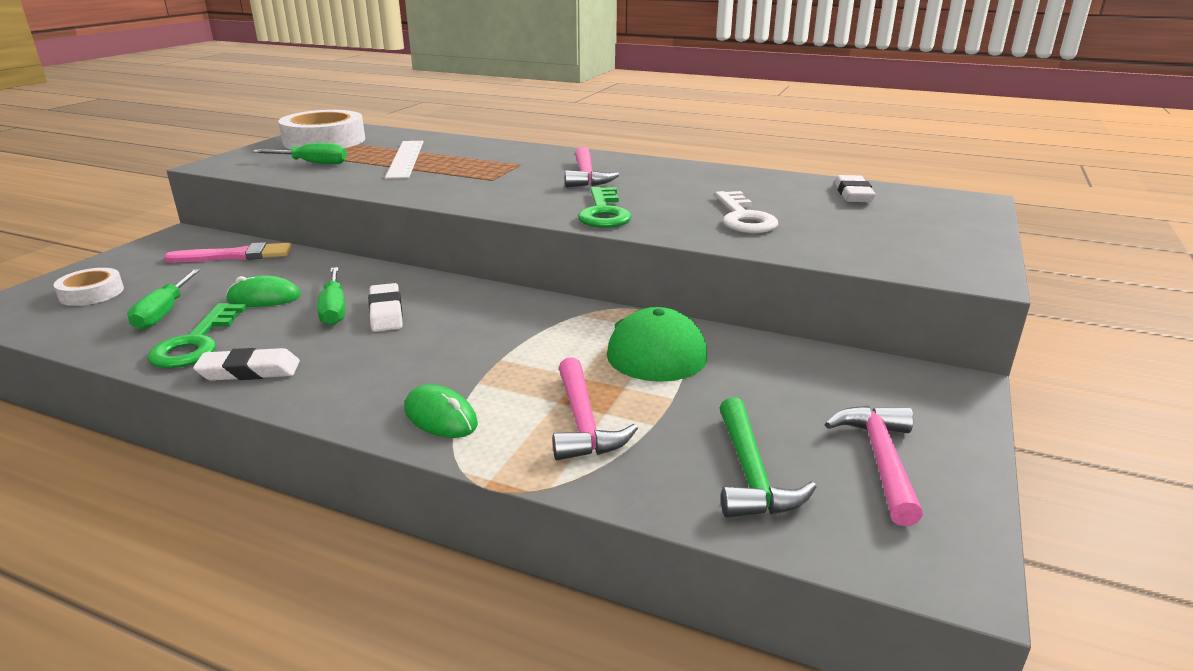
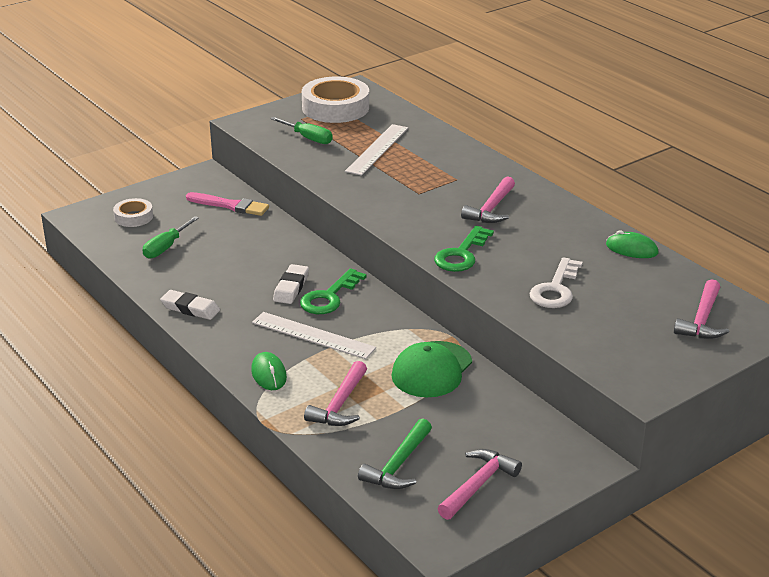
camera: 30 degrees right, 5 degrees up
green key [147,303,247,368] -> green key moved to [300,268,367,314]
green mouse [226,276,301,307] -> green mouse moved to [606,230,658,258]
green screwdriver [317,267,345,325] -> none
white eraser [835,175,876,202] -> none
none -> white ruler [252,312,376,359]
none -> pink hammer [674,279,729,339]

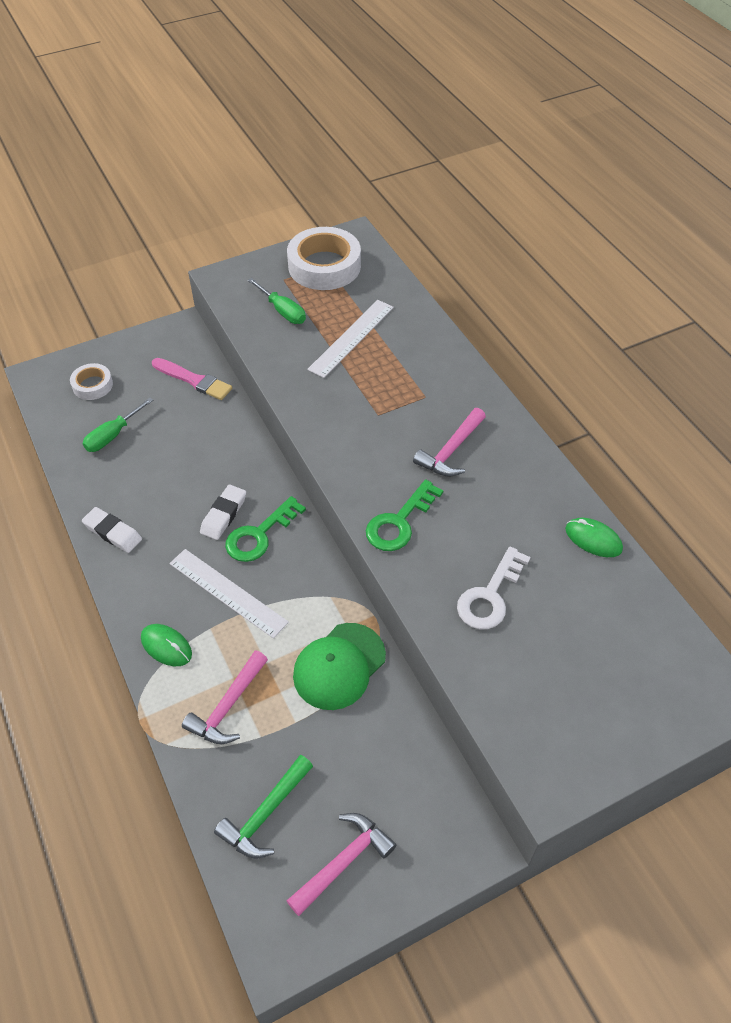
camera: 10 degrees right, 20 degrees up
green mouse [251,352,287,390] -> green mouse turned 45 degrees counterclockwise [141,624,192,666]
pink hammer [674,279,729,339] -> none

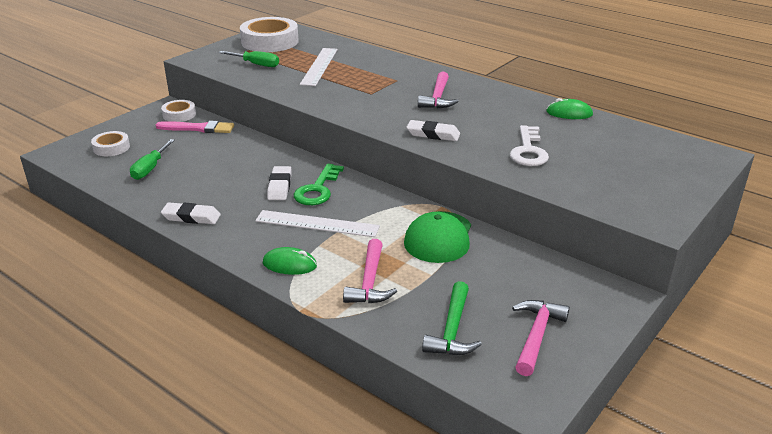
camera: 25 degrees left, 20 degrees down
green key [366,480,443,551] -> white eraser [406,120,460,141]
none -> white tape [161,100,196,122]

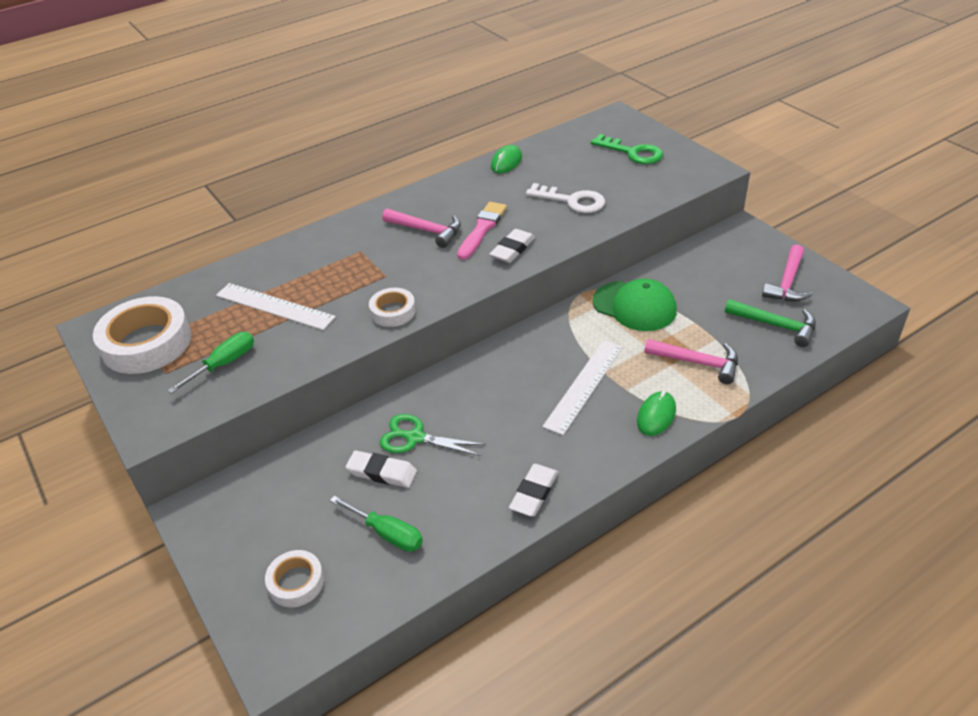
camera: 70 degrees left, 10 degrees up
pink brush [156,121,234,133] -> pink brush moved to [457,202,507,260]
white tape [161,100,196,122] -> white tape moved to [369,288,416,327]
white eraser [267,166,292,200] -> white eraser moved to [346,450,417,488]
green key [294,164,344,205] -> green key moved to [591,134,663,164]
pink hammer [512,300,570,376] -> pink hammer turned 105 degrees counterclockwise [762,244,813,302]
none -> green scissors [380,414,486,456]

